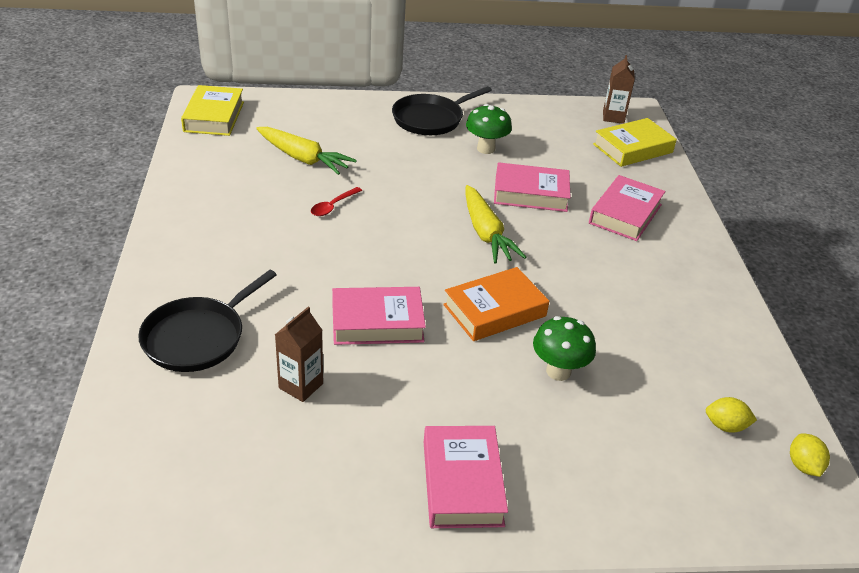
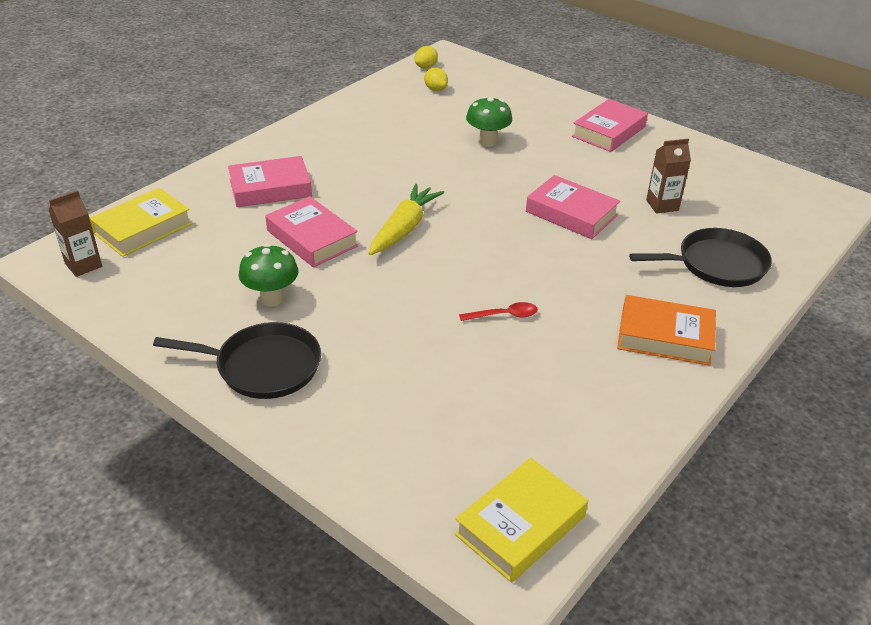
camera: 135 degrees left, 0 degrees up
yellow carrot [256,127,357,175] -> none
orange book [443,267,549,341] -> orange book moved to [617,295,716,366]
yellow book [593,118,677,167] -> yellow book turned 60 degrees counterclockwise [90,188,192,257]

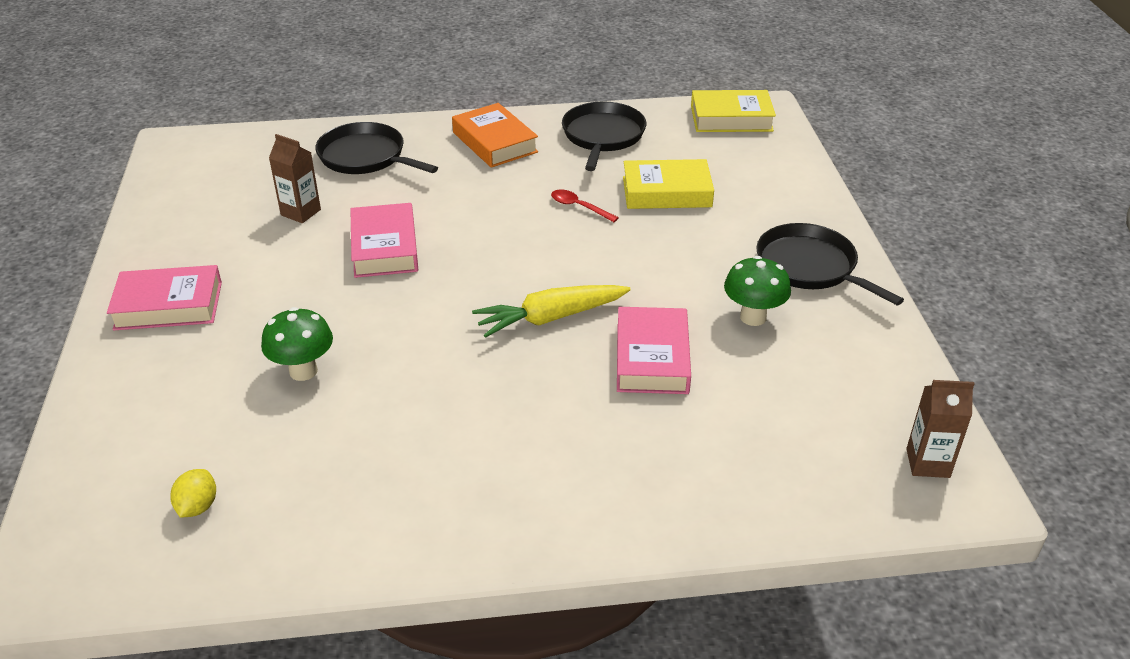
camera: 135 degrees left, 0 degrees up
yellow book [90,188,192,257] -> yellow book moved to [623,159,714,209]
pink book [228,156,312,207] -> none
yellow lemon [415,46,438,69] -> none
none -> black pan [562,101,646,171]

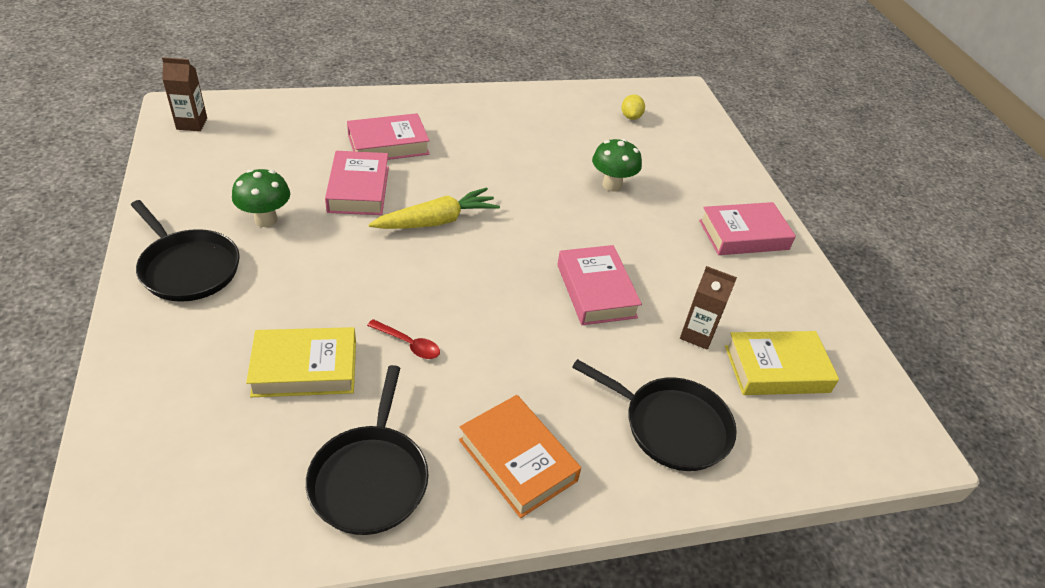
camera: 170 degrees right, 5 degrees up
yellow book [691,90,776,132] -> yellow book moved to [725,331,839,395]
none -> pink book [347,113,430,160]

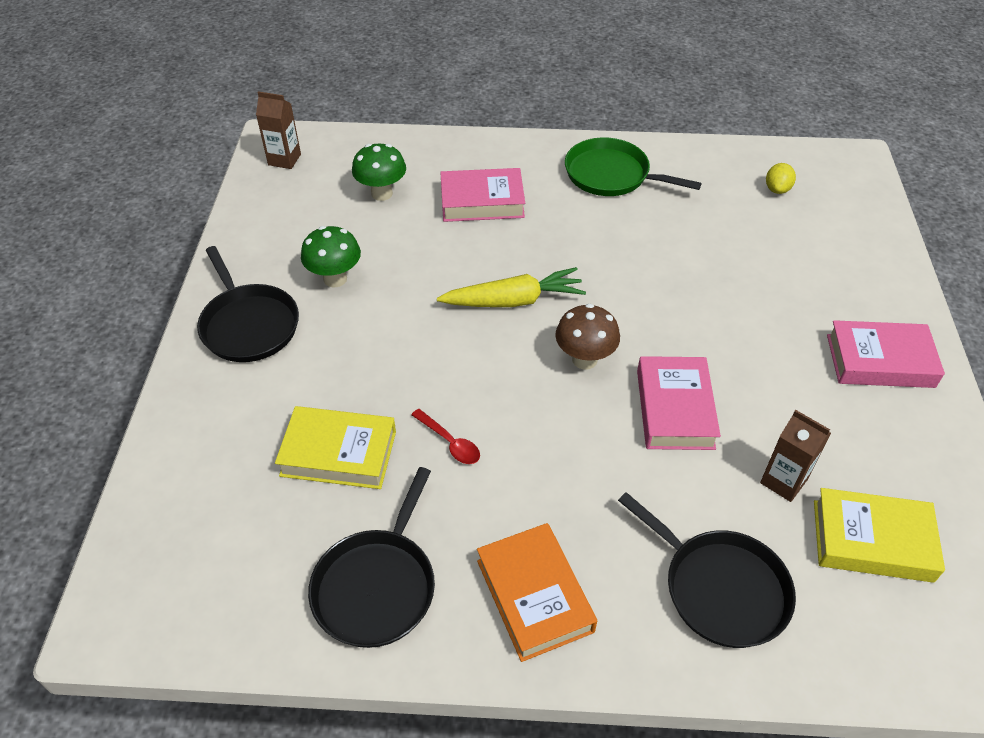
camera: 20 degrees right, 5 degrees up
pink book [325,151,389,215] -> none
green mushroom [592,139,642,191] -> green mushroom moved to [352,144,406,201]
none -> brown mushroom [556,304,620,370]
none -> green pan [565,137,702,196]

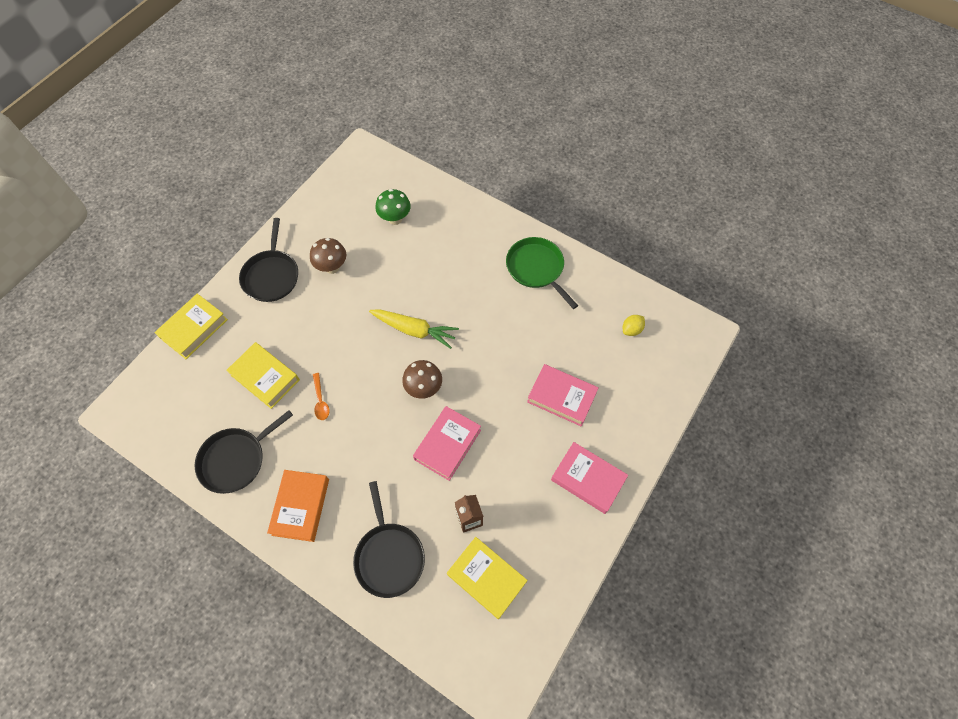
camera: 30 degrees right, 15 degrees up
brown carton [256,91,301,169] -> none
green mushroom [301,226,361,287] -> brown mushroom [310,238,346,274]
red spoon [411,409,480,464] -> orange spoon [313,373,330,420]
pink book [440,168,525,222] -> pink book moved to [527,364,598,427]
none -> yellow book [154,294,228,359]

